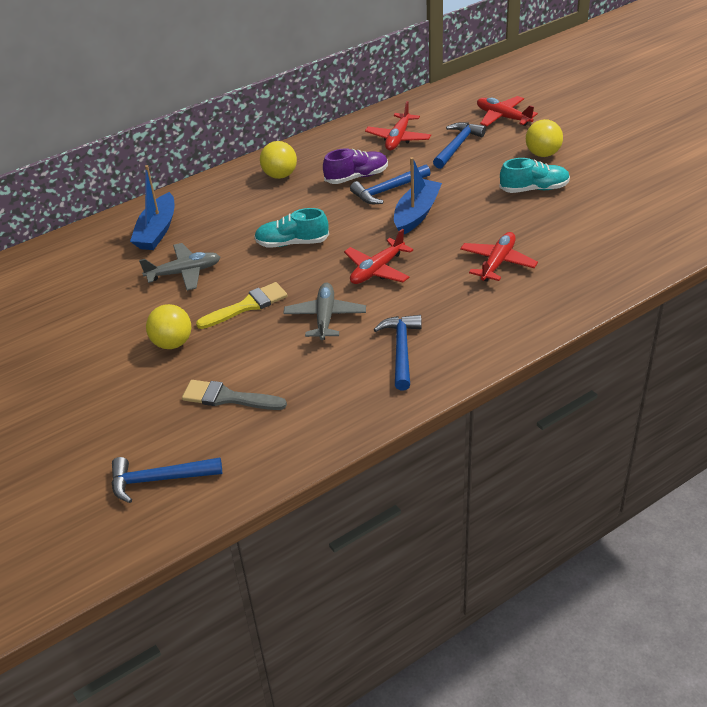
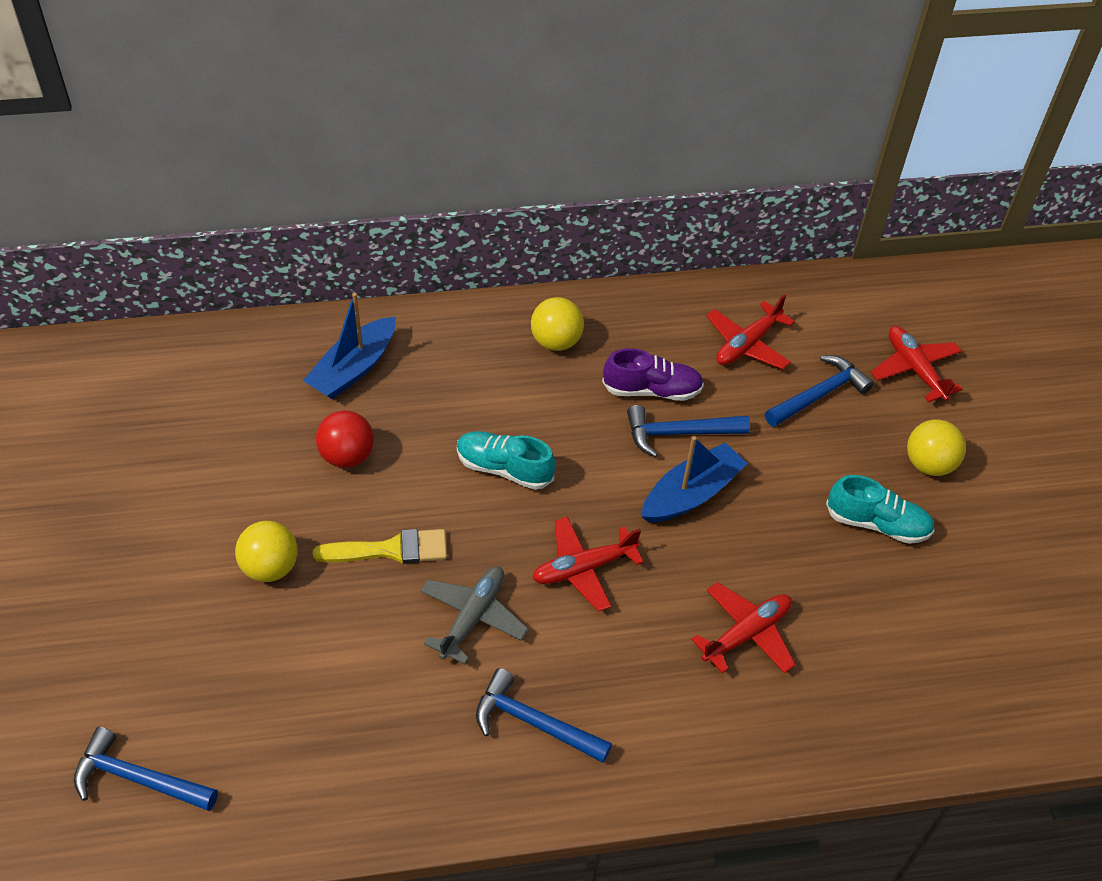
camera: 20 degrees right, 10 degrees up
grey plane [139,243,220,291] -> red ball [316,410,374,468]
grey brush [182,380,287,410] -> none
blue hammer [374,315,422,390] -> blue hammer turned 90 degrees counterclockwise [476,668,612,763]

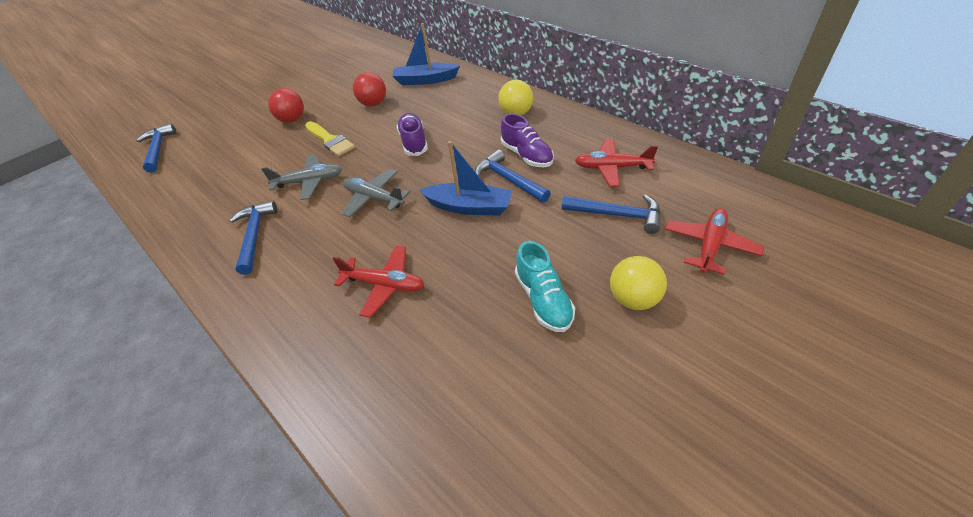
camera: 60 degrees right, 5 degrees down
yellow ball [235,521,298,582] -> red ball [268,88,304,123]
turquoise shoe [457,431,556,490] -> purple shoe [397,113,428,156]
red plane [532,517,644,612] -> grey plane [342,169,410,217]

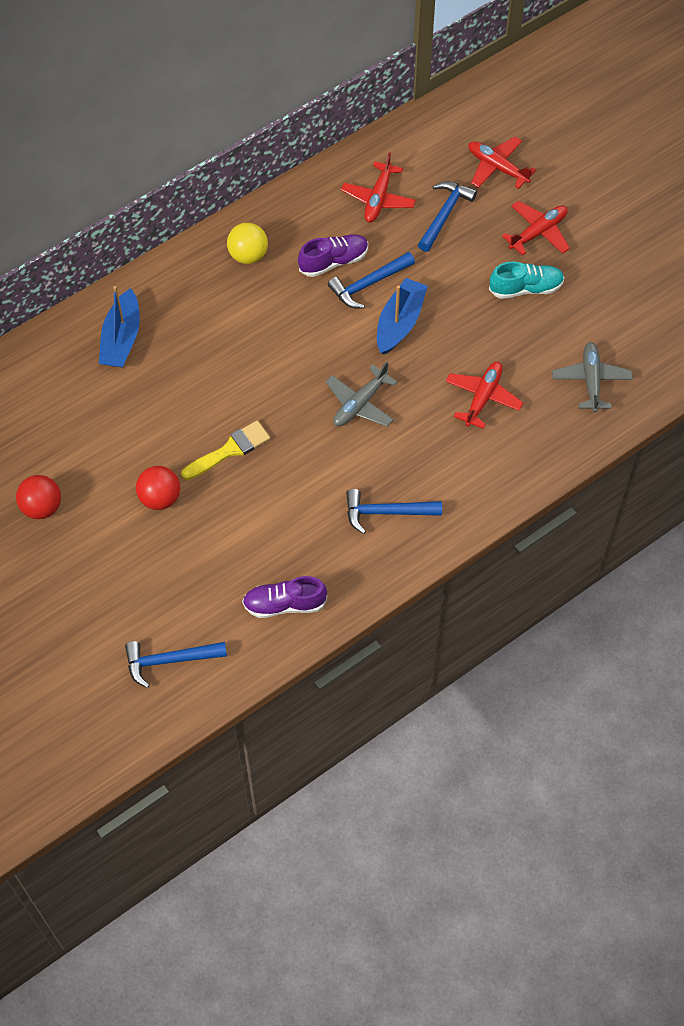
camera: 85 degrees left, 15 degrees up
grey plane [261,154,342,200] -> grey plane moved to [552,342,633,413]
red ball [353,72,386,106] -> red ball moved to [16,475,61,519]
purple shoe [397,113,428,156] -> purple shoe moved to [242,576,327,618]
yellow ball [610,256,667,310] -> red plane [502,201,570,256]

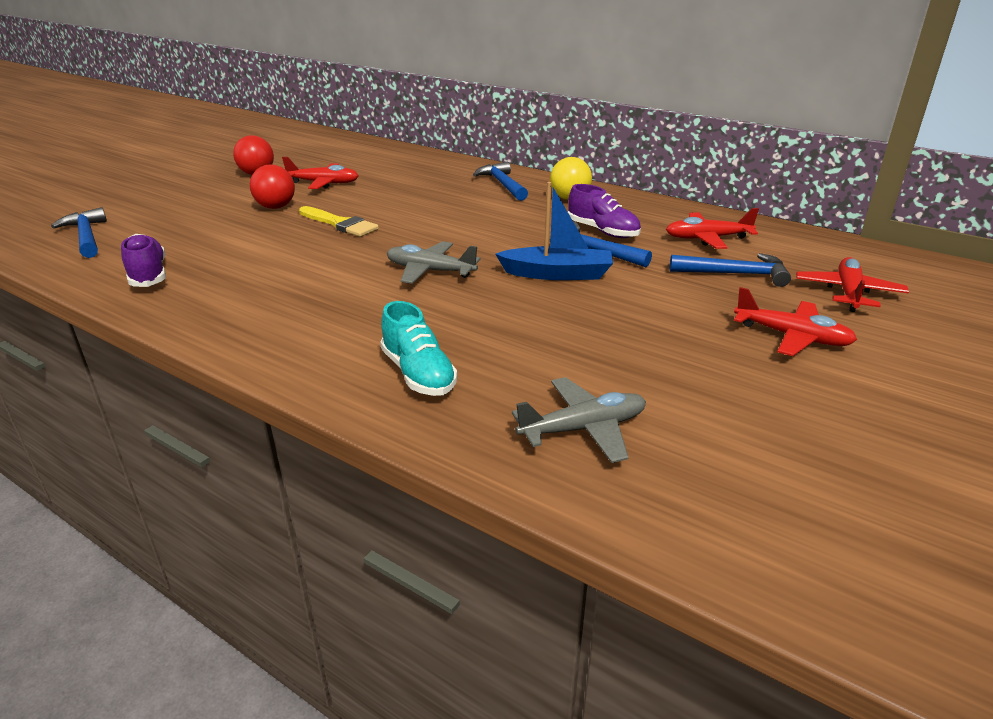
camera: 70 degrees right, 30 degrees down
blue boat [99,286,140,367] -> none
blue hammer [346,489,442,534] -> blue hammer moved to [473,161,528,201]
red plane [446,362,523,429] -> red plane moved to [282,157,359,189]
turquoise shoe [489,261,565,299] -> turquoise shoe moved to [380,301,457,396]

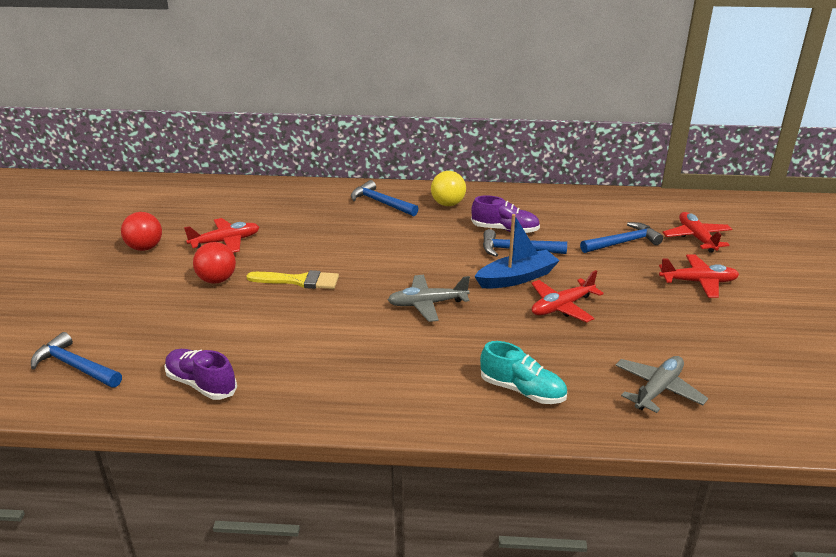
camera: 30 degrees left, 0 degrees up
red plane [666,208,759,249] -> red plane moved to [531,270,604,322]

